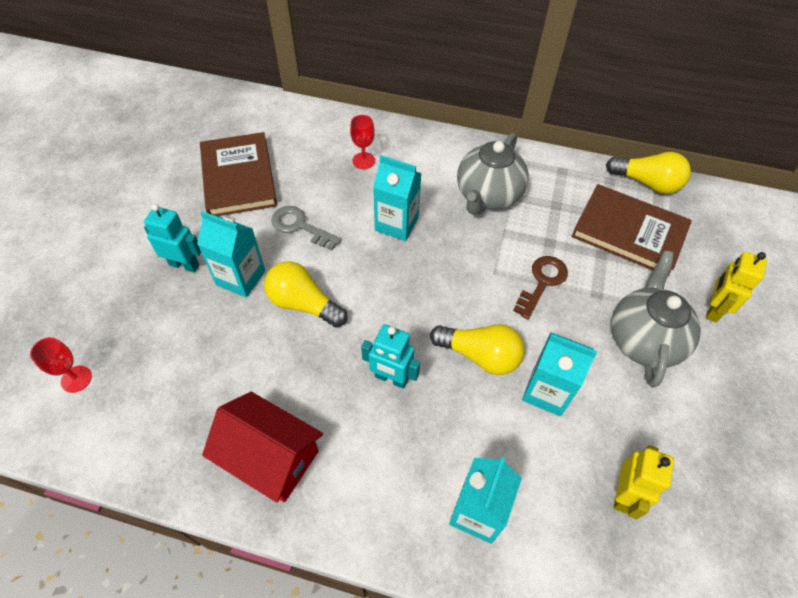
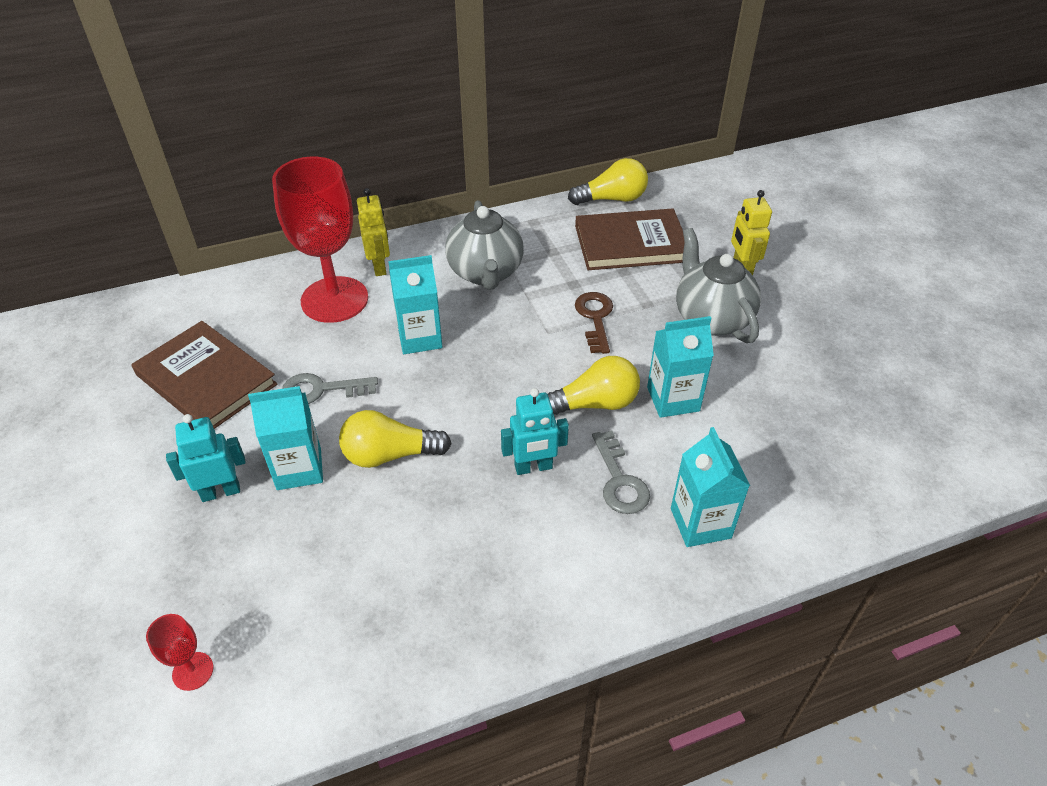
camera: 35 degrees left, 10 degrees down
red house [202,392,323,502] -> none
red goblet [350,115,375,169] -> red goblet [272,157,368,323], size x2.43
yellow robot [613,445,674,519] -> yellow robot moved to [357,188,390,276]
none -> grey key [592,431,650,514]

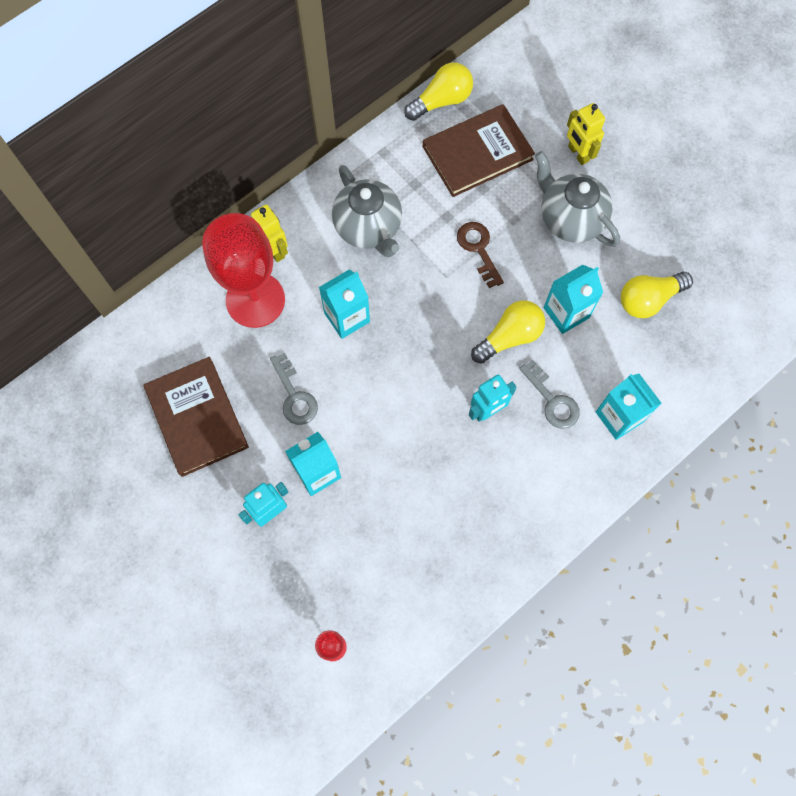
camera: 20 degrees left, 25 degrees up
brown book [131,321,278,429] -> brown book turned 45 degrees clockwise [144,357,249,477]
grey key [282,373,378,404] -> grey key turned 90 degrees counterclockwise [270,353,318,425]
yellow light bulb [339,410,452,468] -> yellow light bulb moved to [621,272,693,318]

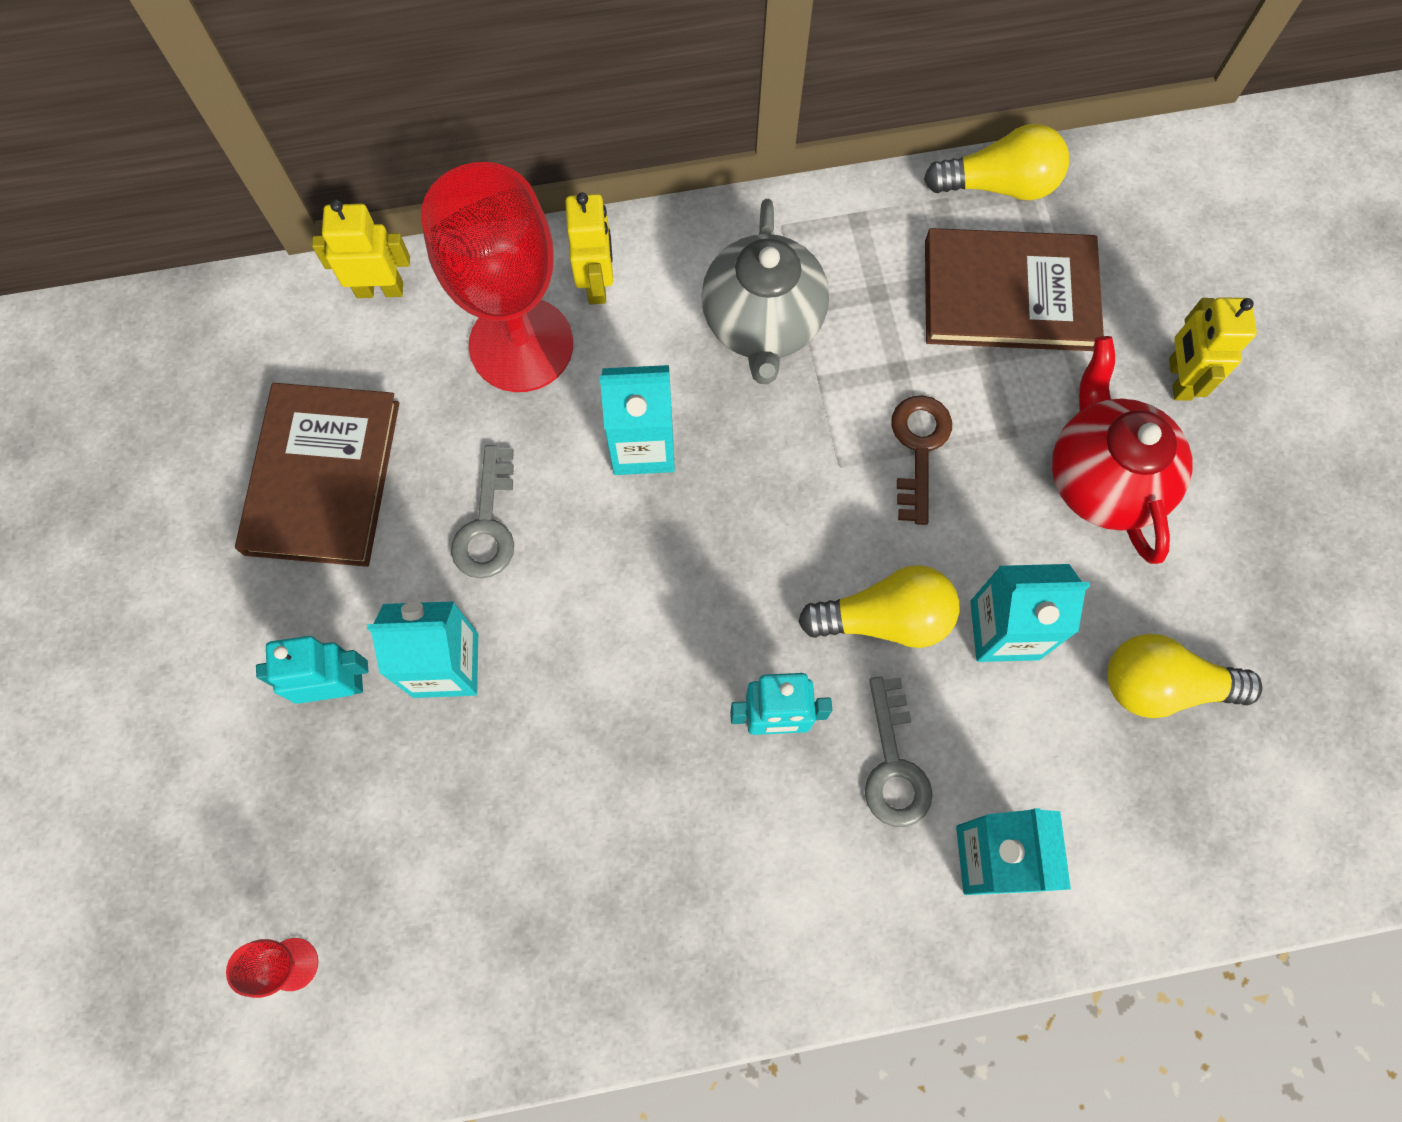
camera: 30 degrees right, 0 degrees up
grey teapot [535,151,620,247] -> red teapot [1052,336,1193,564]
none -> yellow robot [312,199,410,298]

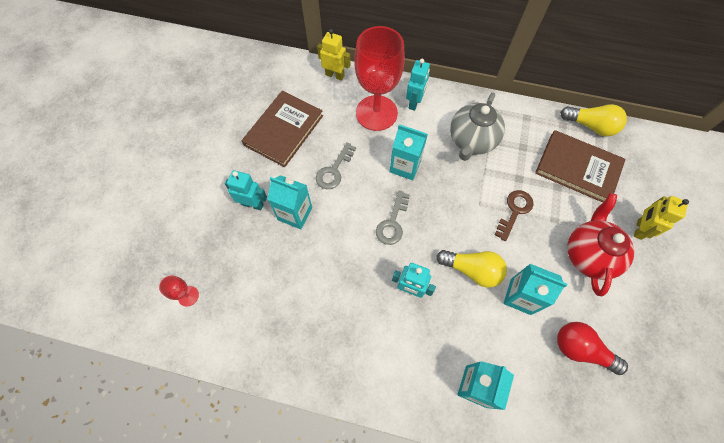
camera: 25 degrees right, 5 degrees down
yellow robot [565,192,613,305] -> turquoise robot [406,59,430,111]
grey key [865,677,933,827] -> grey key moved to [376,190,410,245]
yellow light bulb [1107,634,1262,718] -> red light bulb [557,322,628,375]

